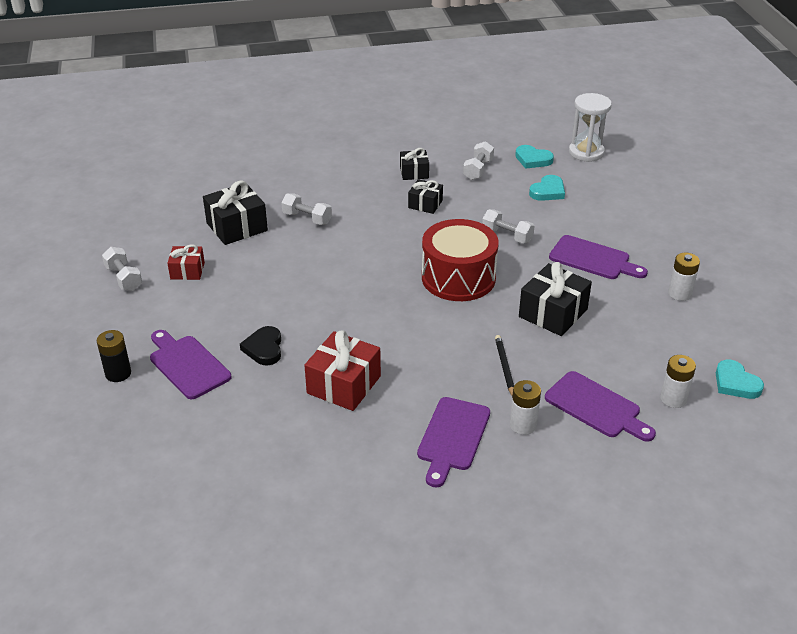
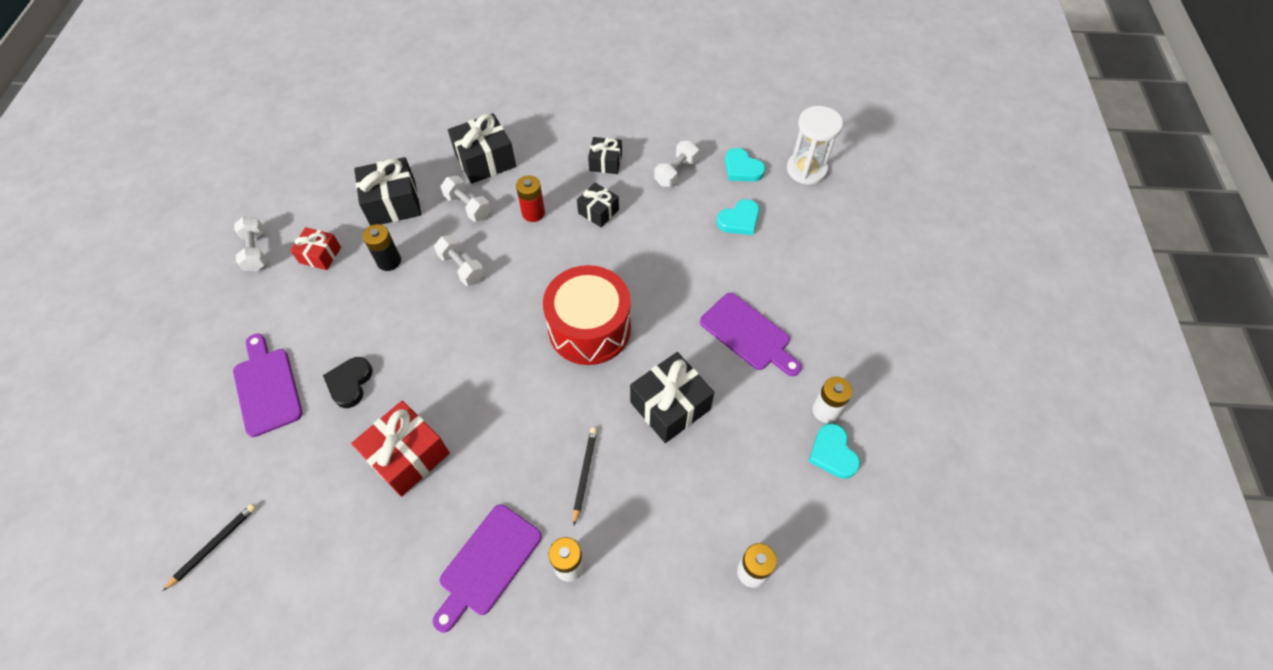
camera: 15 degrees right, 20 degrees up
black battery [97,330,131,382] -> black battery moved to [363,224,401,271]
white dumbbell [482,209,535,243] -> white dumbbell moved to [434,235,485,286]
purple cutting board [545,371,656,442] -> none
turquoise heart [716,360,764,399] -> turquoise heart moved to [808,423,860,479]
none -> black pencil [163,504,256,591]
none -> black gift [448,113,516,184]
none -> red battery [516,175,545,222]

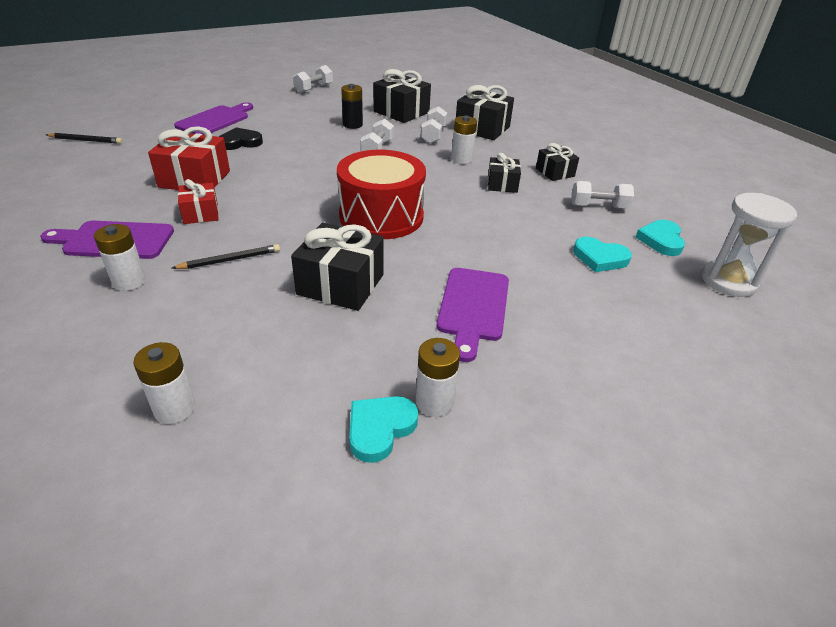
camera: 55 degrees right, 20 degrees down
red gift [290,227,341,270] -> red gift moved to [178,179,219,224]
red battery [516,175,545,222] -> white battery [451,116,477,164]

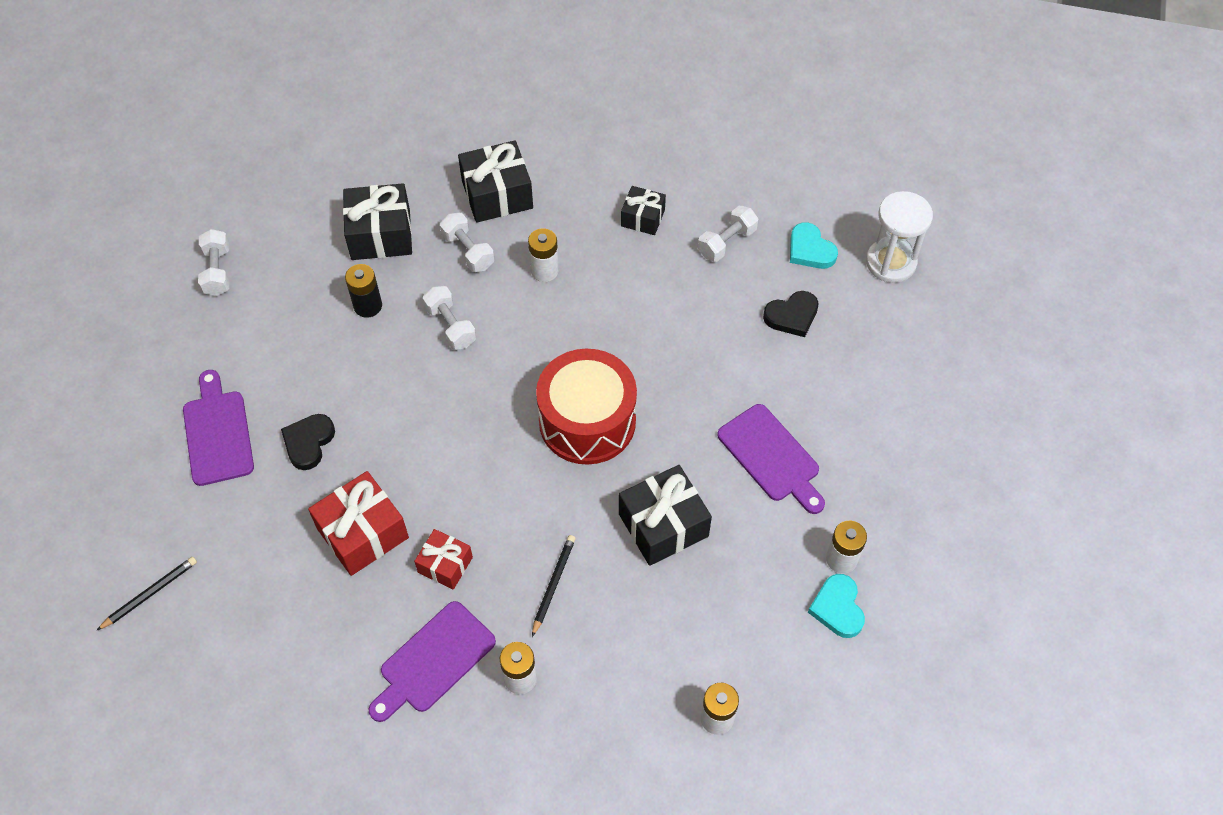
camera: 45 degrees left, 20 degrees up
black gift [488,153,521,193] -> none
turquoise heart [573,237,632,272] -> black heart [763,291,819,337]

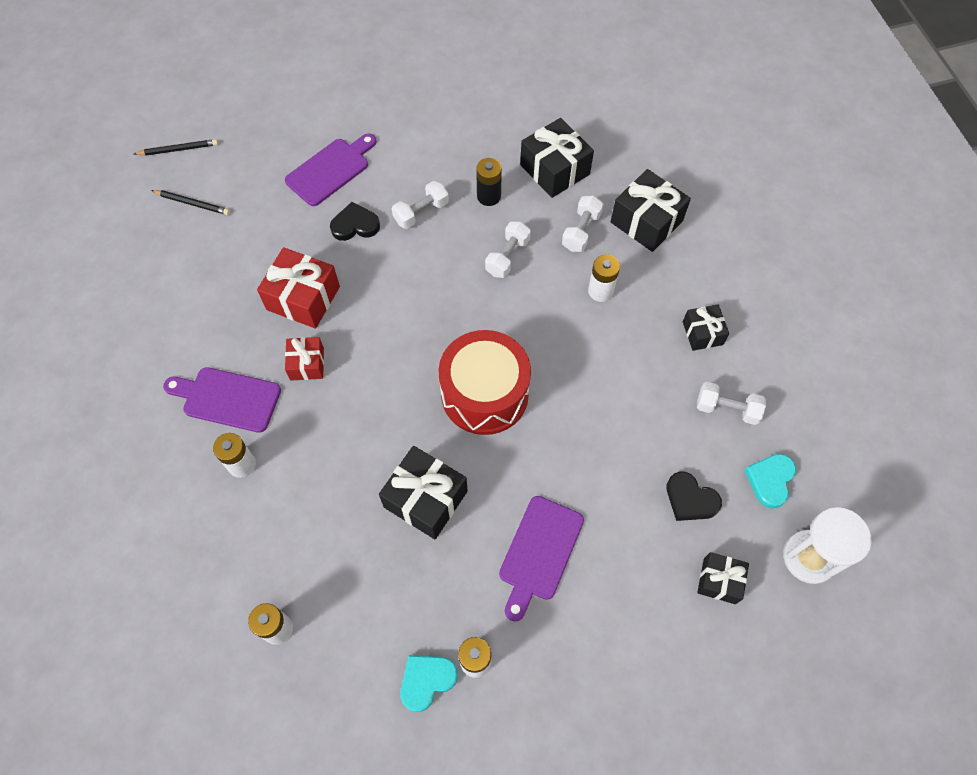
camera: 60 degrees right, 5 degrees up
white dumbbell [198,229,229,296] -> white dumbbell moved to [392,181,449,229]
black pencil [532,535,576,637] -> black pencil moved to [134,139,218,155]
none -> black gift [697,552,749,604]

